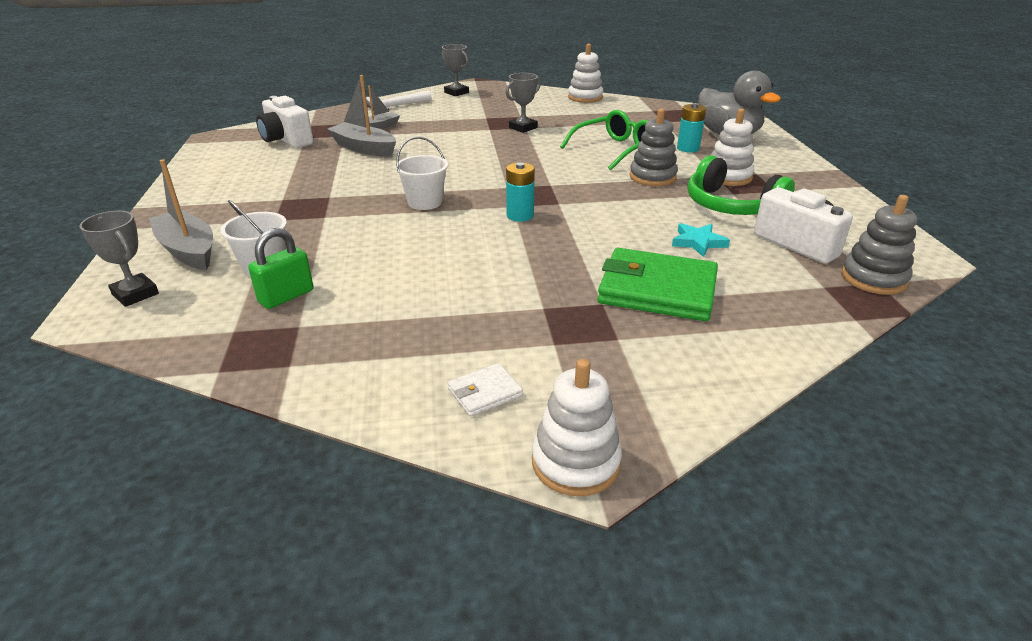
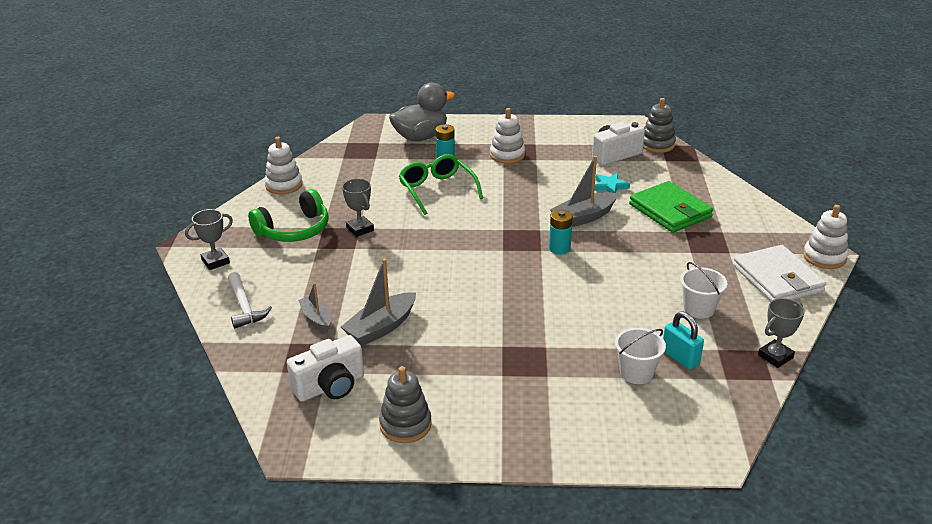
camera: 80 degrees left, 0 degrees up
grey trophy [80,211,159,307] -> grey trophy moved to [758,298,805,368]
grey boat [149,159,213,270] -> grey boat moved to [550,156,618,227]
green padlock [248,228,313,309] -> turquoise padlock [663,311,704,370]
white bucket [395,137,448,210] -> white bucket moved to [680,262,727,319]
white wallet [448,363,523,417] -> white wallet [733,245,826,301], size x2.20
green wallet [597,248,718,321] -> green wallet turned 60 degrees counterclockwise [629,181,713,233]
grey stacking toy [630,109,678,186] -> grey stacking toy moved to [379,366,432,443]
green headphones [688,155,795,215] -> green headphones moved to [248,189,329,242]

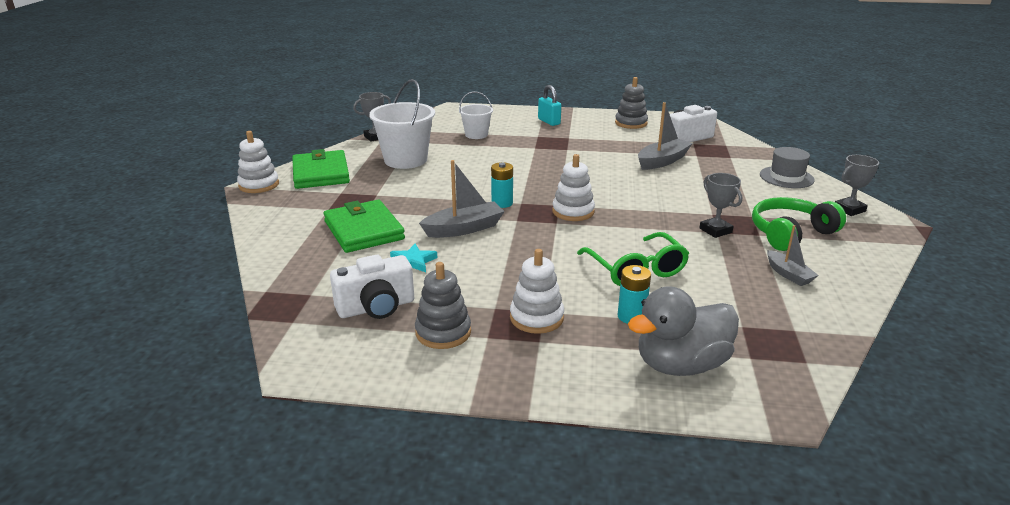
camera: 175 degrees left, 5 degrees down
white hammer [228,272,272,328] -> grey hat [760,147,815,188]
white stacking toy [264,137,303,194] -> white stacking toy moved to [552,154,595,221]
grey boat [298,282,331,332] -> grey boat moved to [767,225,819,286]
grey stacking toy [643,98,676,153] -> grey stacking toy moved to [415,262,471,349]
turquoise padlock [663,311,704,370] -> turquoise padlock moved to [538,85,561,126]
white bucket [680,262,727,319] -> white bucket [369,79,435,169], size x1.73
white wallet [733,245,826,301] -> green wallet [292,149,350,189]

